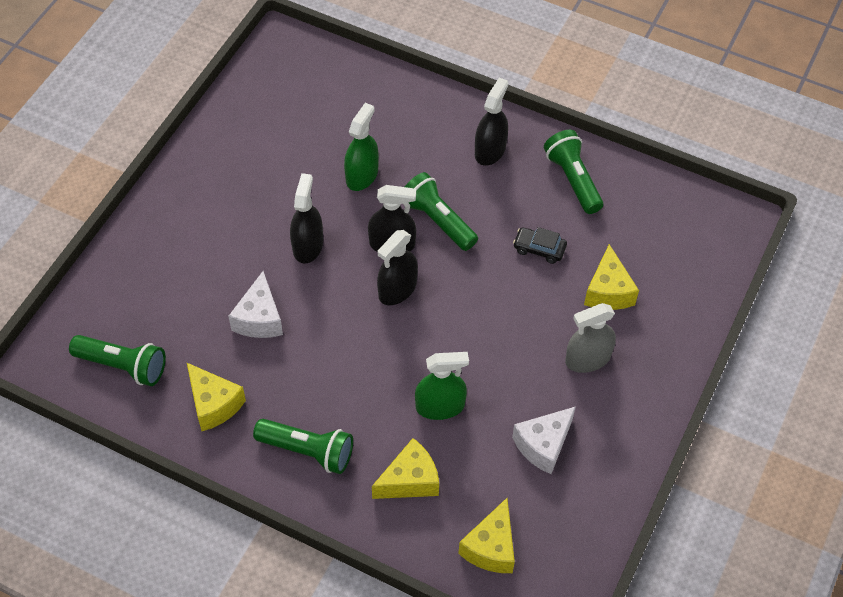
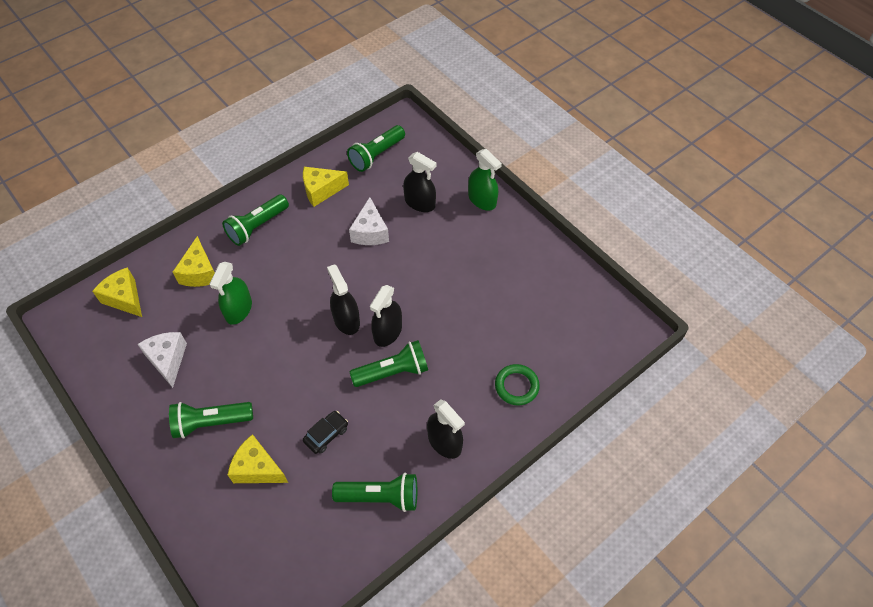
camera: 115 degrees right, 0 degrees up
white cheese [228,271,283,338] -> white cheese turned 120 degrees counterclockwise [349,197,389,245]
black spray bottle [290,173,323,263] -> black spray bottle moved to [403,152,437,212]
green spray bottle [344,103,379,191] -> green spray bottle moved to [468,149,502,211]
grey spray bottle [565,303,616,373] -> green flashlight [169,402,253,438]
none -> green ring [495,364,540,405]

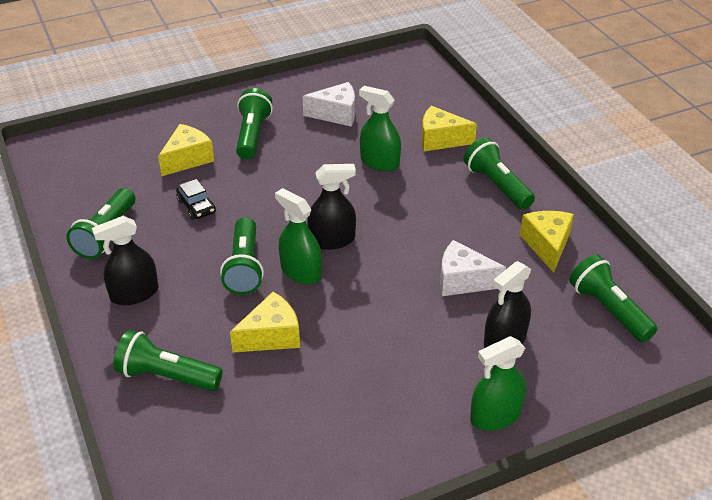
camera: 105 degrees right, 15 degrees down
yellow cheese [92,267,142,317] -> yellow cheese moved to [230,292,300,353]
black spray bottle [370,285,402,347] -> green spray bottle [275,188,322,285]
green ring [495,364,540,405] -> green flashlight [113,330,223,391]

